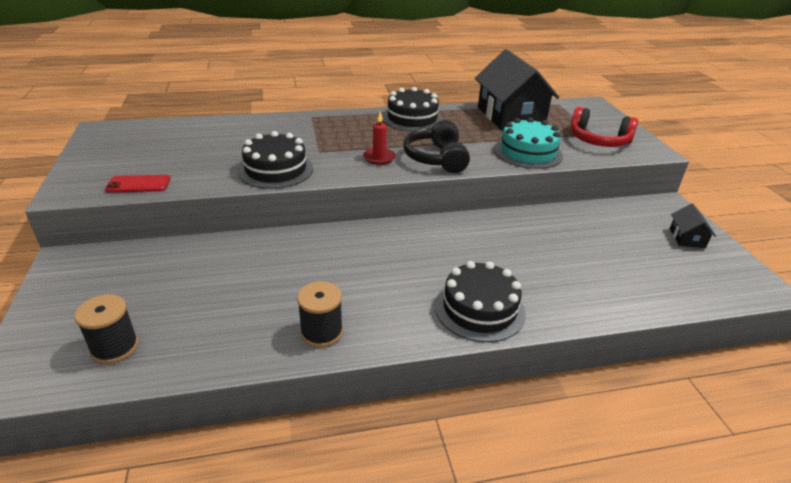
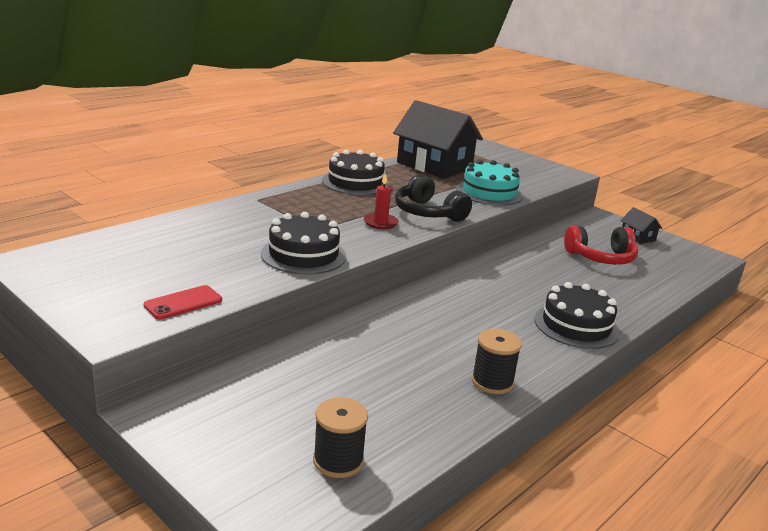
camera: 35 degrees left, 10 degrees down
red headphones [570,107,638,147] -> red headphones moved to [564,226,638,265]

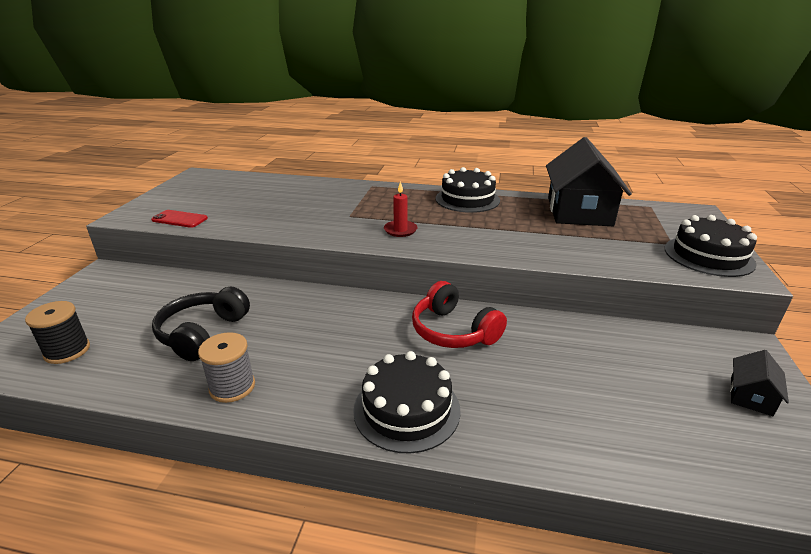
camera: 60 degrees right, 5 degrees up
black cake [261,212,346,274] -> black cake moved to [665,215,757,277]
black headphones [395,174,472,222] -> black headphones moved to [152,287,250,361]
turquoise cake [456,160,523,206] -> none
black spool [472,329,522,394] -> grey spool [198,332,255,403]
red headphones [564,226,638,265] -> red headphones moved to [412,281,507,348]

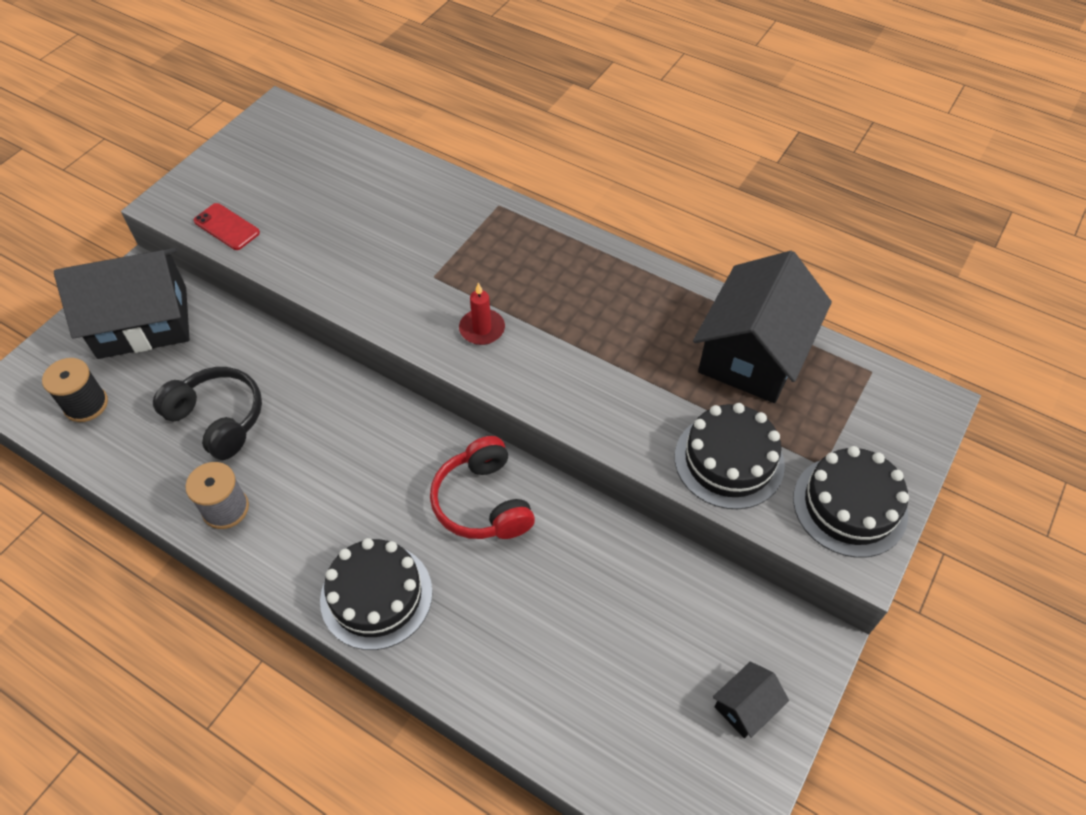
camera: 20 degrees right, 25 degrees up
black headphones [152,287,250,361] -> black headphones turned 90 degrees clockwise [153,367,262,460]
black cake [436,167,500,213] -> black cake moved to [675,403,785,509]
none -> black house [54,248,189,359]

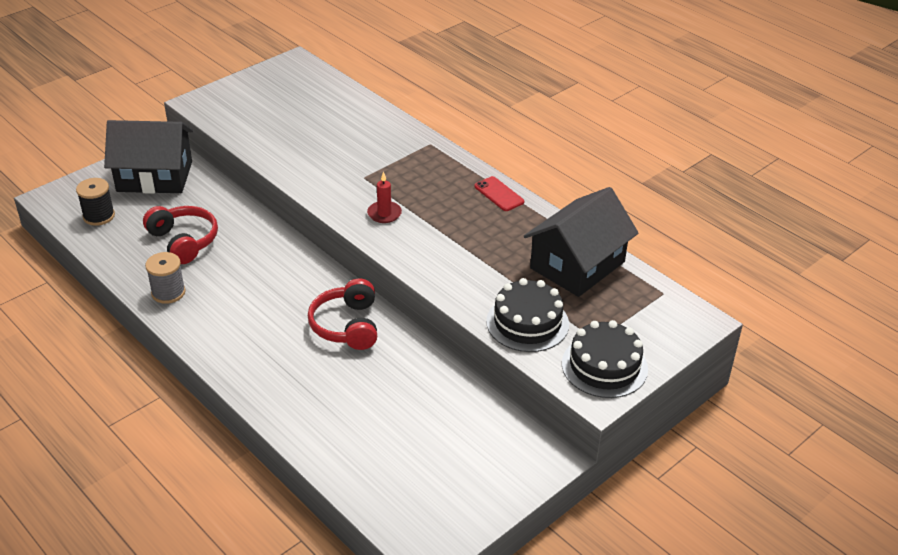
camera: 15 degrees right, 15 degrees down
black headphones [153,367,262,460] -> red headphones [143,206,218,264]
red phone [194,203,260,250] -> red phone moved to [474,176,524,211]
black cake [320,538,433,650] -> none
black house [713,661,789,738] -> none

